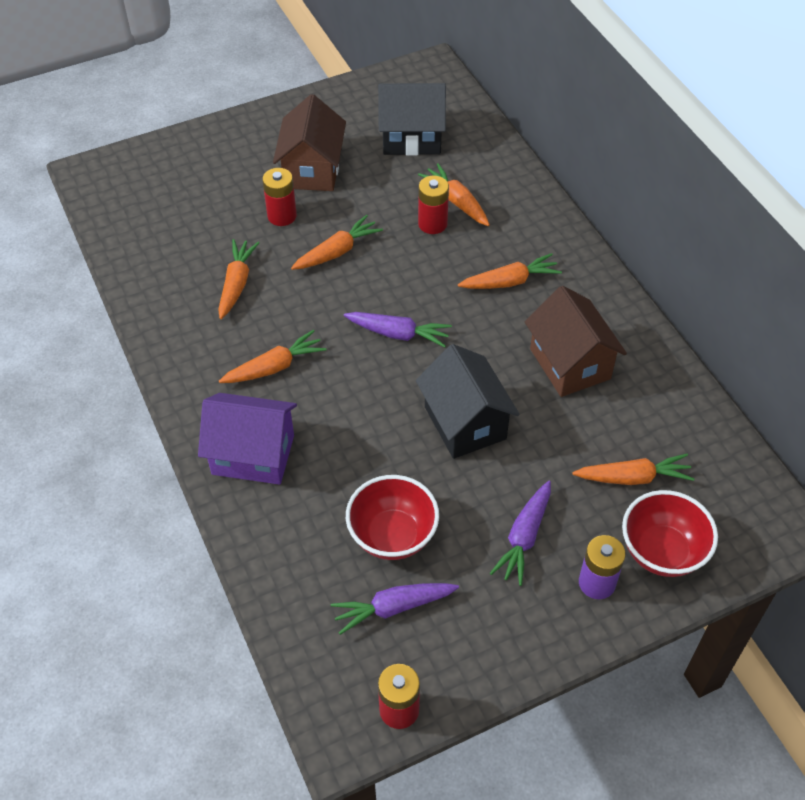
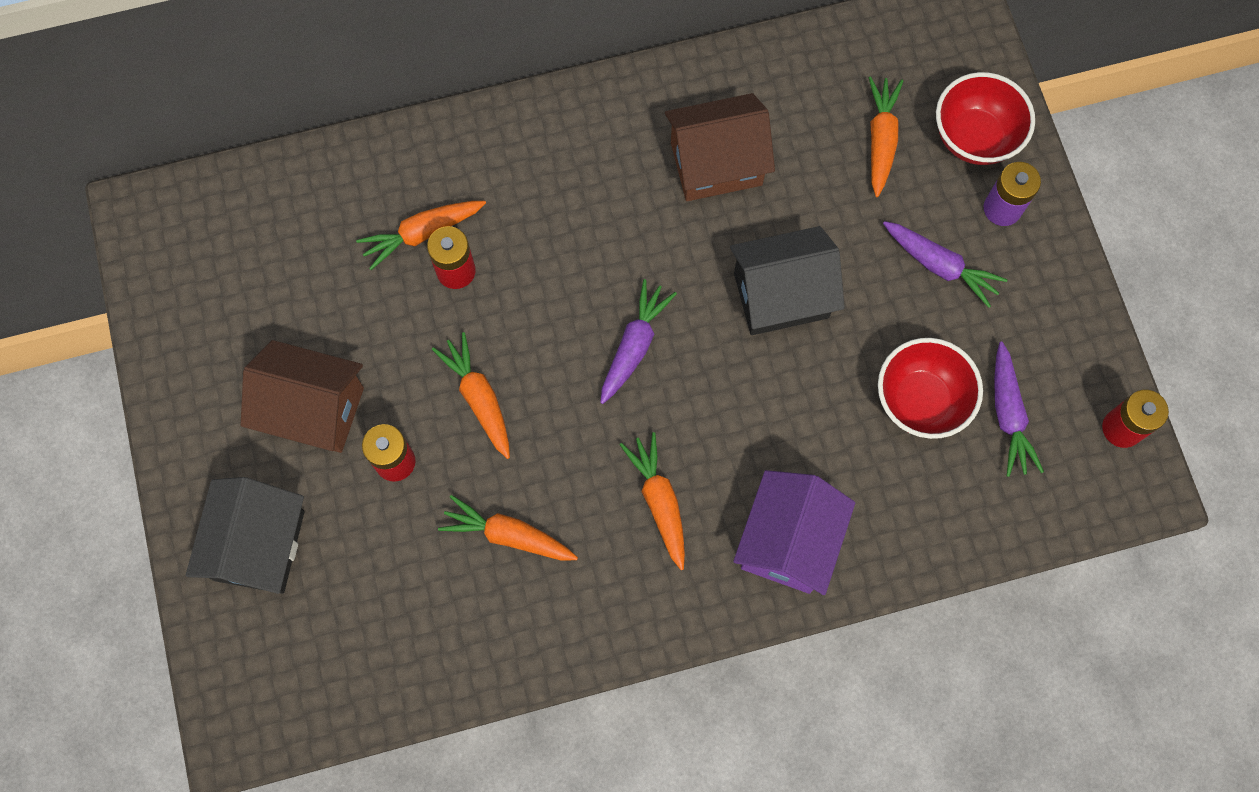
camera: 80 degrees left, 20 degrees up
black house [378,83,446,156] -> black house moved to [186,477,305,594]
orange carrot [458,253,562,289] -> none

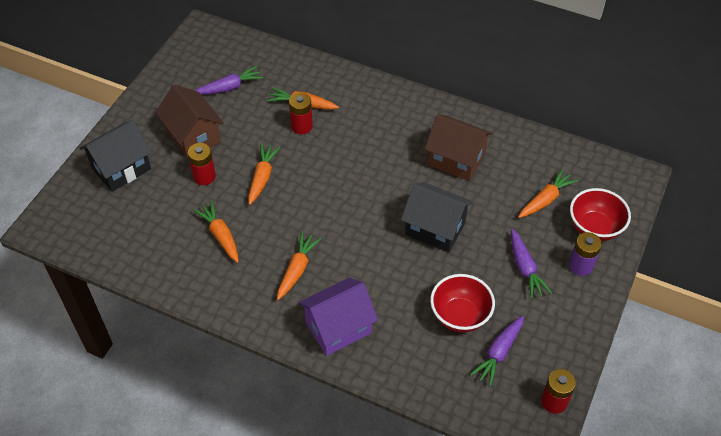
camera: 40 degrees right, 20 degrees down
purple carrot [600,279,677,404] -> purple carrot moved to [195,66,264,95]

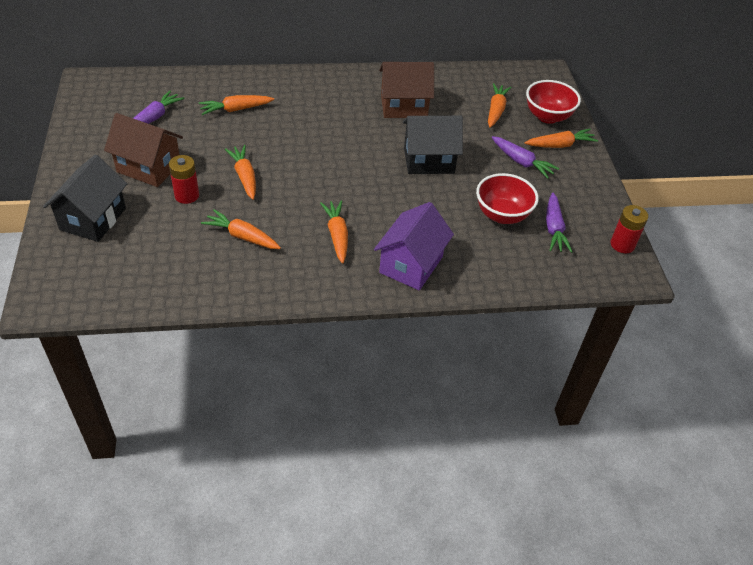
camera: 35 degrees left, 5 degrees down
red battery [289,93,313,134] -> none
purple battery [569,232,602,276] -> orange carrot [524,129,598,148]

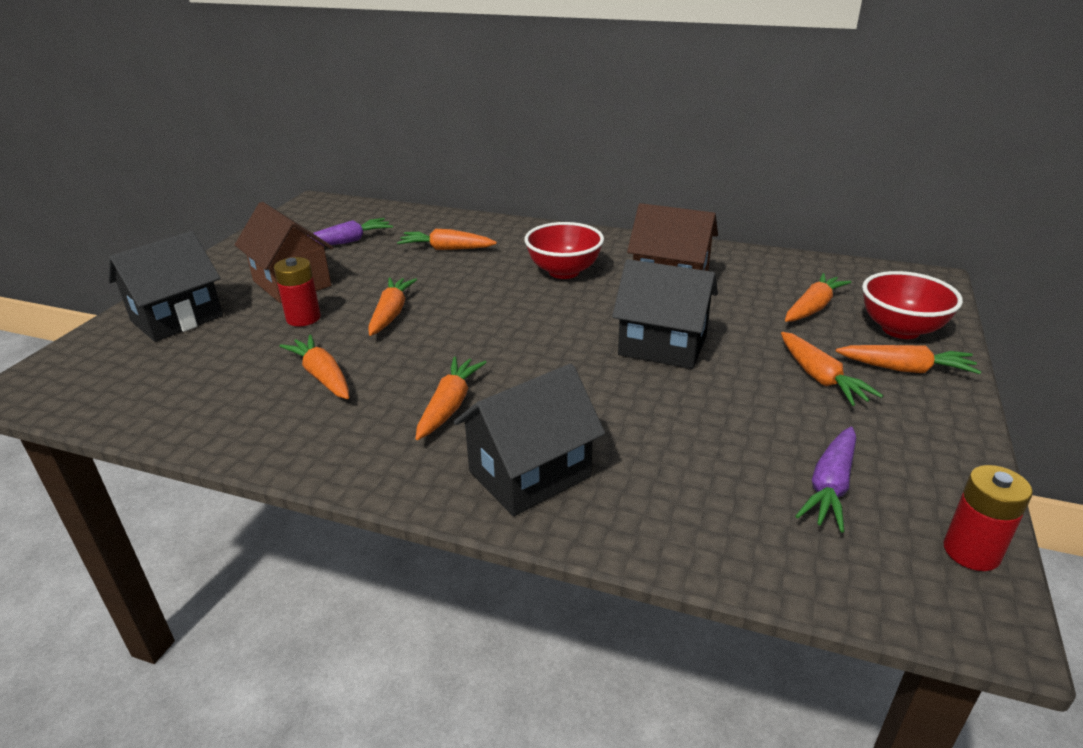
camera: 30 degrees right, 15 degrees down
purple house [374,202,454,290] -> black house [454,364,605,516]
red bowl [476,173,539,224] -> red bowl moved to [524,222,604,279]
purple carrot [492,136,559,179] -> orange carrot [781,332,883,406]

